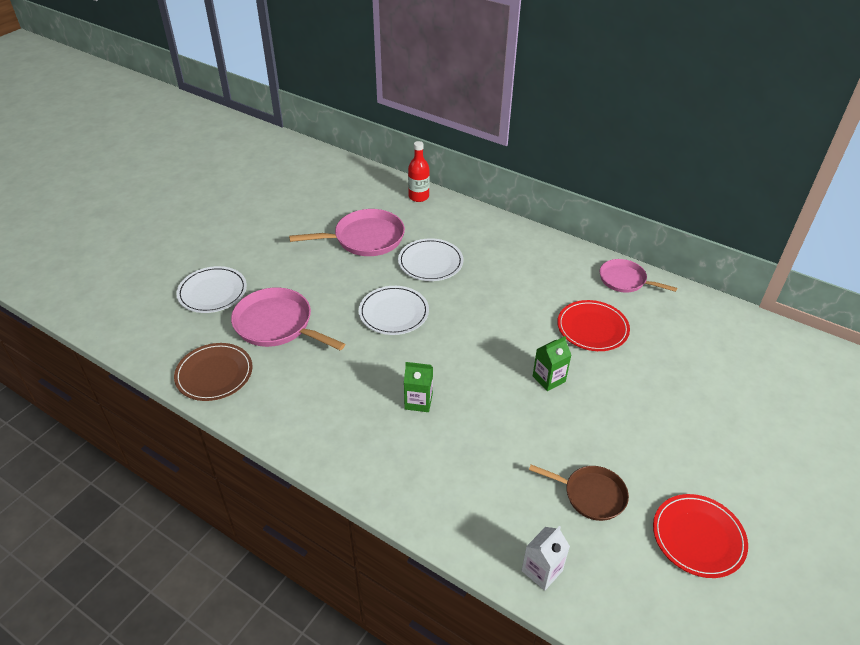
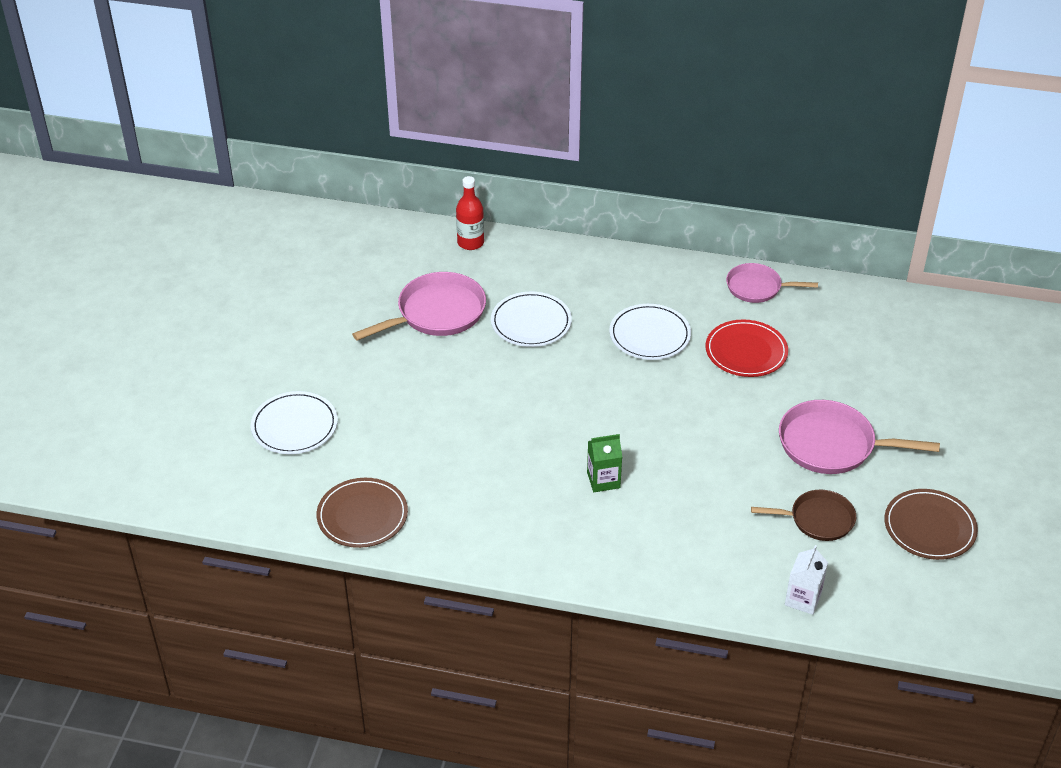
camera: 20 degrees left, 0 degrees up
pink pan [231,287,345,350] -> pink pan moved to [779,400,940,474]
white plate [359,286,429,335] -> white plate moved to [609,304,691,360]
green carton [533,336,571,391] -> none
red plate [653,494,748,578] -> brown plate [884,489,978,560]

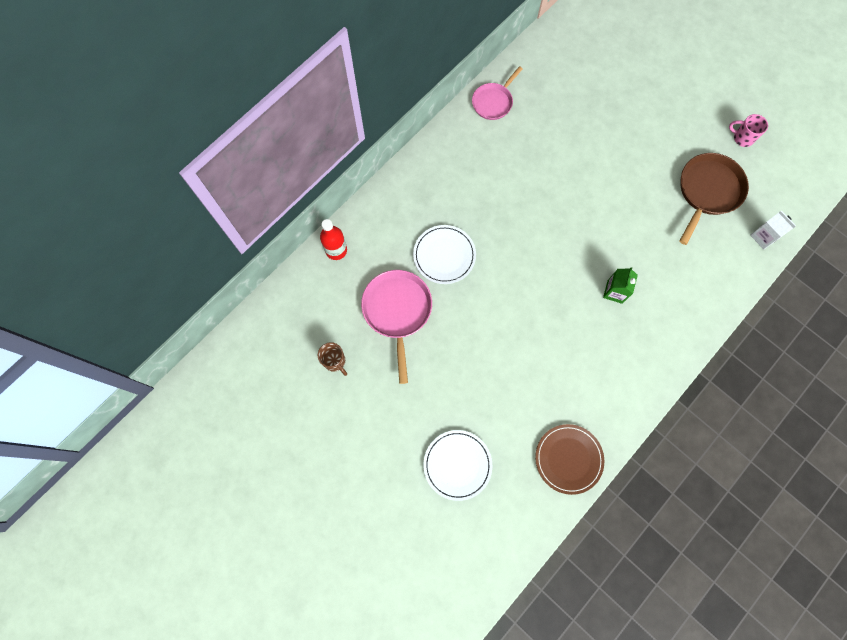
camera: 60 degrees left, 30 degrees up
white plate [609,304,691,360] -> none
red plate [706,320,788,377] -> none
brown pan [751,490,856,541] -> brown pan [679,153,749,245], size x1.57
pink pan [779,400,940,474] -> none
brown plate [884,489,978,560] -> pink mug [729,114,768,147]
none -> brown mug [318,342,347,376]

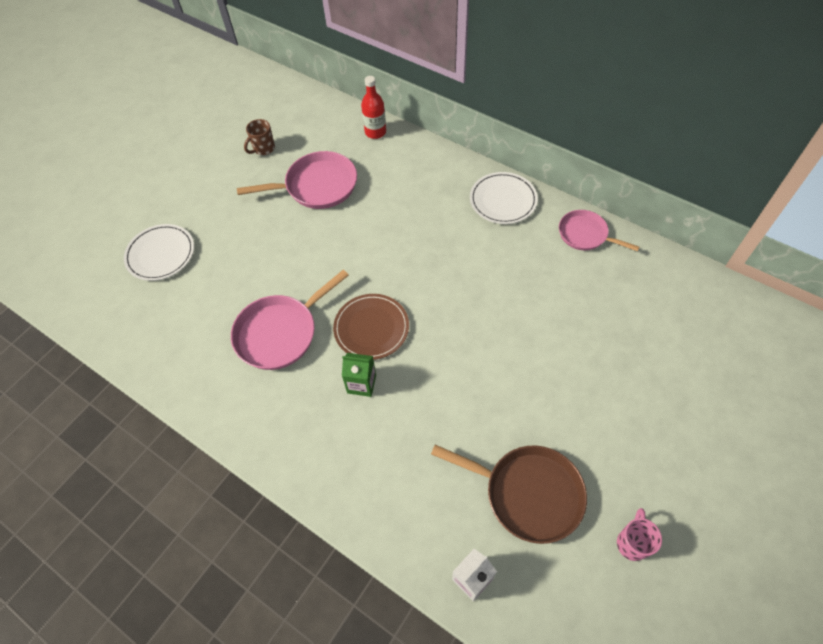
camera: 85 degrees right, 15 degrees down
white plate [413,225,476,284] -> white plate moved to [470,172,538,224]
brown plate [535,424,604,495] -> brown plate moved to [333,294,409,360]
none -> pink pan [231,270,349,370]

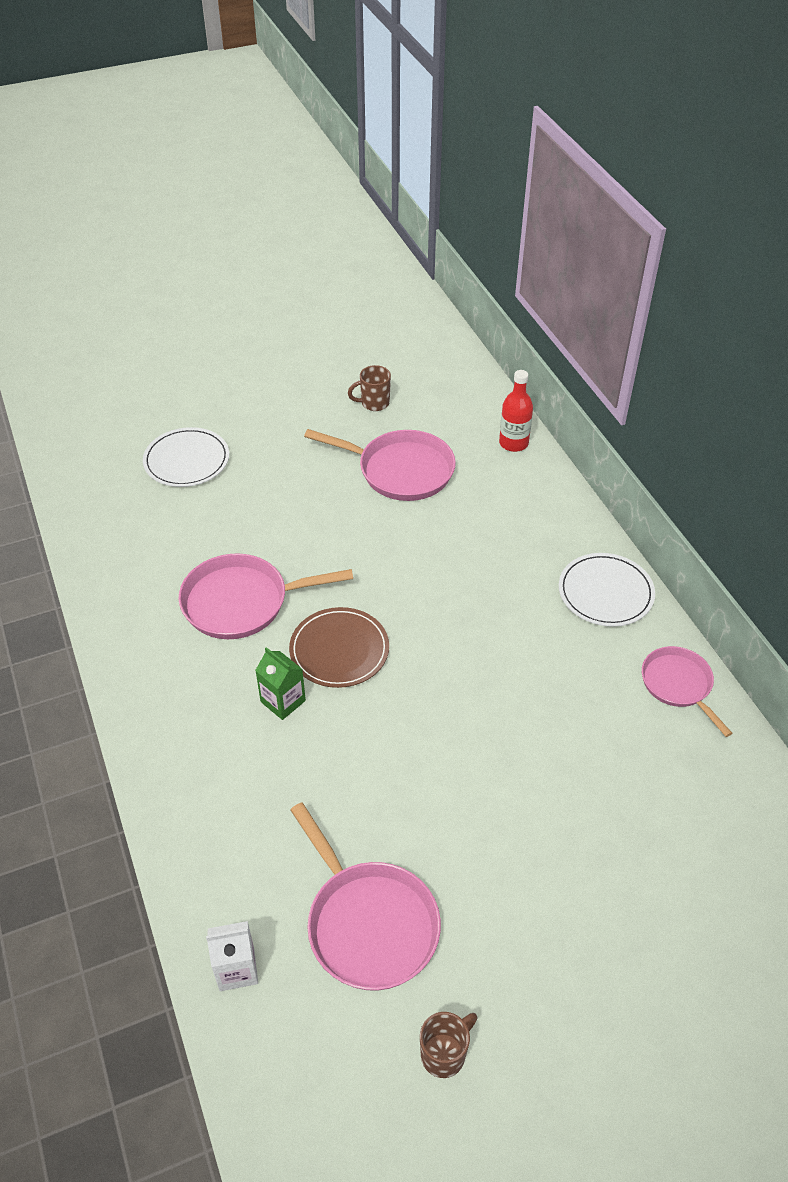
camera: 30 degrees right, 10 degrees down
brown pan [431,445,587,544] -> pink pan [290,802,441,991]
pink mug [617,508,662,561] -> brown mug [420,1012,477,1078]

